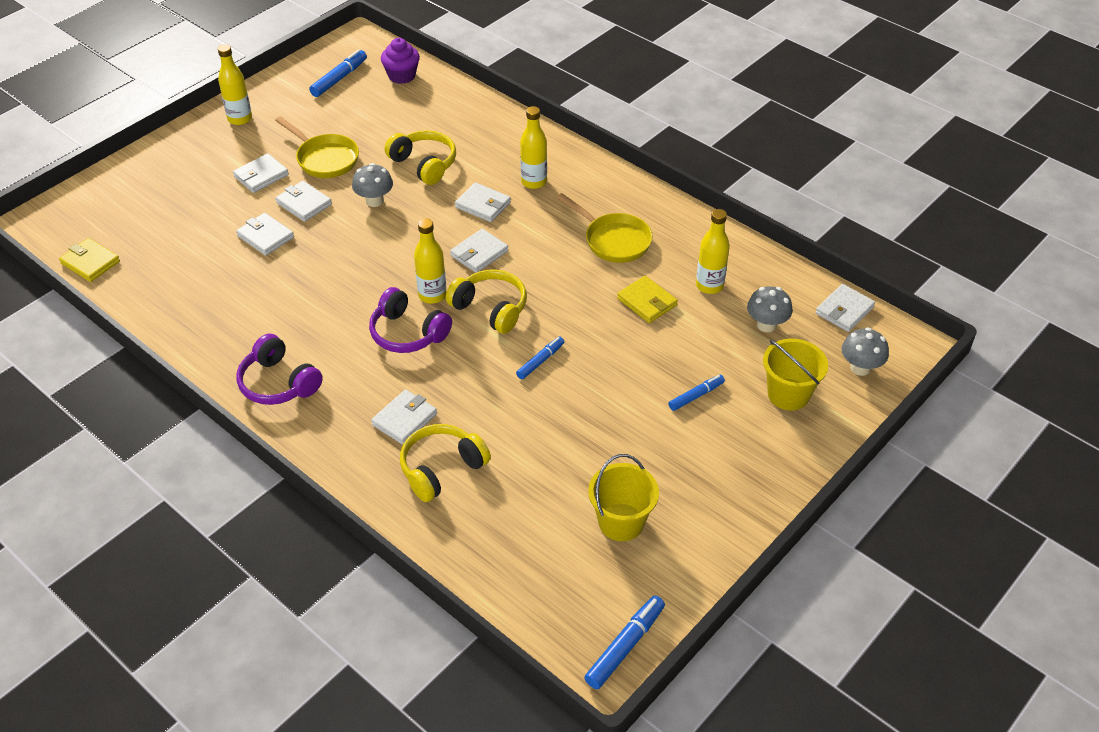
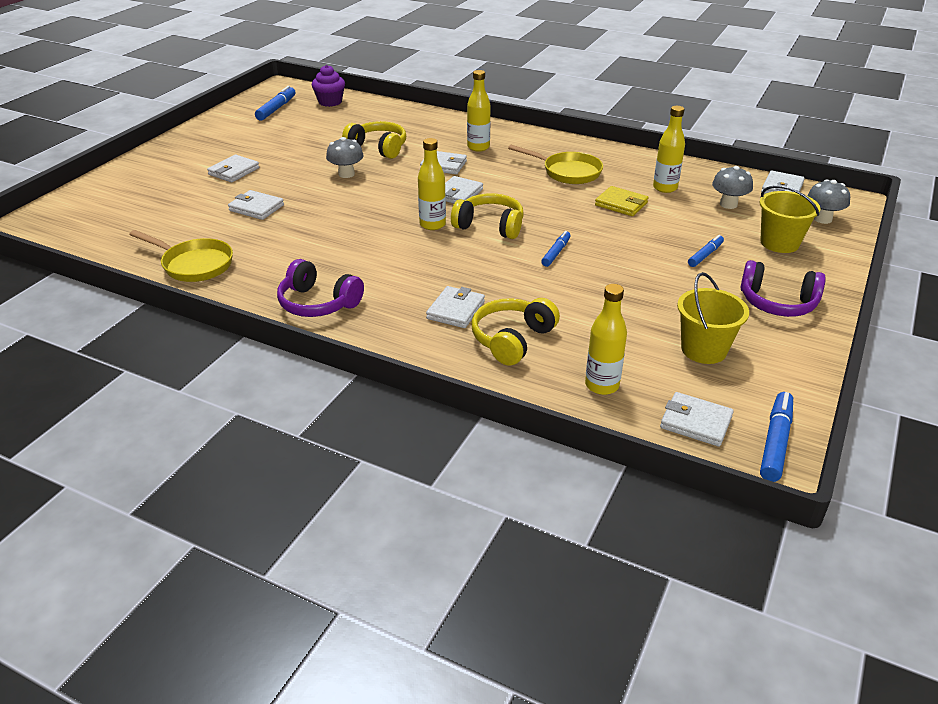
camera: 15 degrees left, 10 degrees down
yellow wallet [59,238,120,282] -> none
yellow bottle [218,44,252,125] -> yellow bottle moved to [585,284,627,395]
yellow pan [275,116,359,178] -> yellow pan moved to [129,230,233,282]
white wallet [275,181,332,222] -> white wallet moved to [660,392,734,447]
purple headphones [369,287,452,353] -> purple headphones moved to [740,260,826,317]

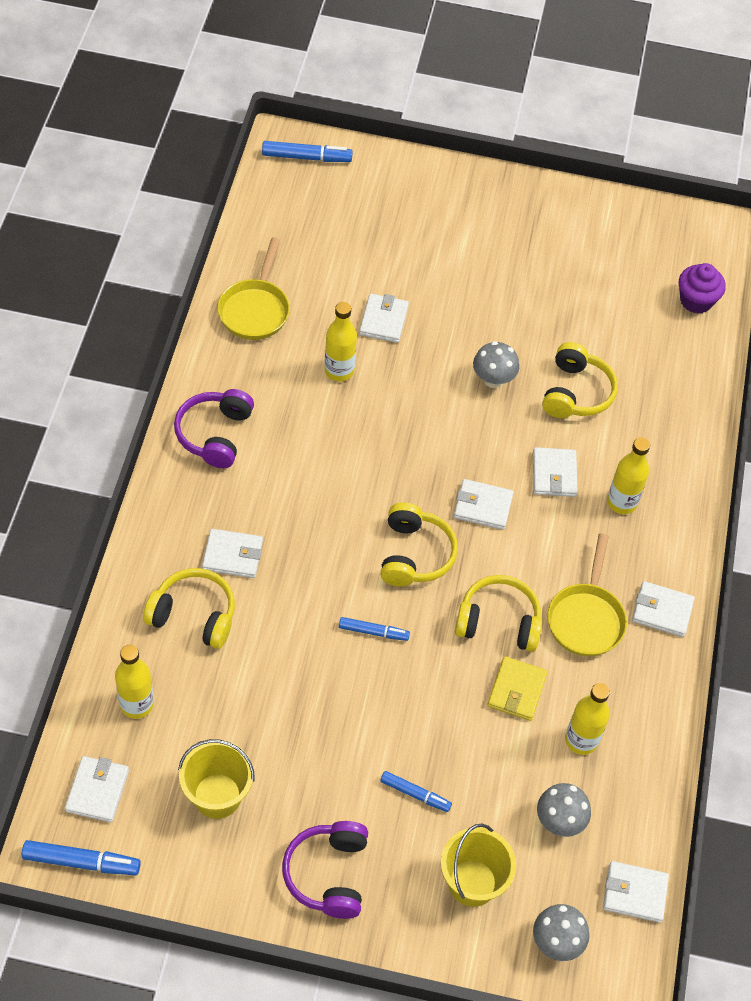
camera: 70 degrees right, 20 degrees up
white wallet [207,155,259,182] -> white wallet moved to [632,581,695,637]
blue marker [255,86,296,121] -> blue marker moved to [262,141,353,162]
yellow bottle [418,138,446,230] -> yellow bottle moved to [324,302,357,382]
none -> yellow headphones [455,575,542,652]

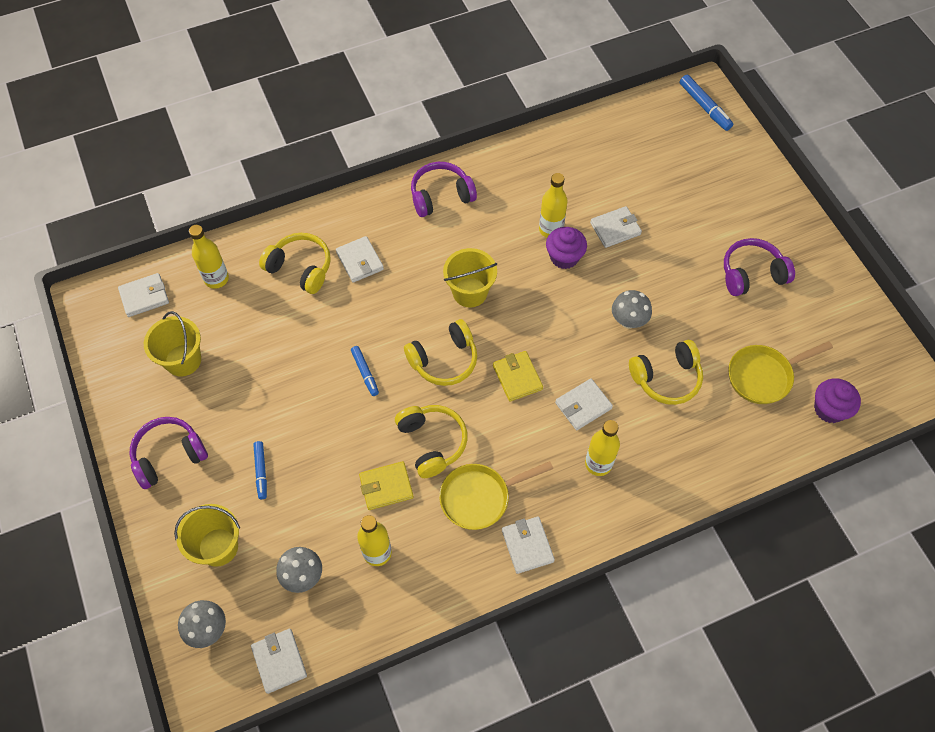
camera: 60 degrees right, 5 degrees up
blue marker [22,840,141,875] -> none
yellow headphones [143,568,235,649] -> yellow headphones turned 45 degrees counterclockwise [259,233,331,294]
yellow pan [218,238,290,340] -> yellow pan moved to [728,341,833,404]
white wallet [454,479,514,530] -> yellow wallet [493,351,543,402]
none -> yellow bucket [443,248,497,308]
none -> purple cupcake [546,227,587,269]
none -> purple headphones [724,238,795,296]

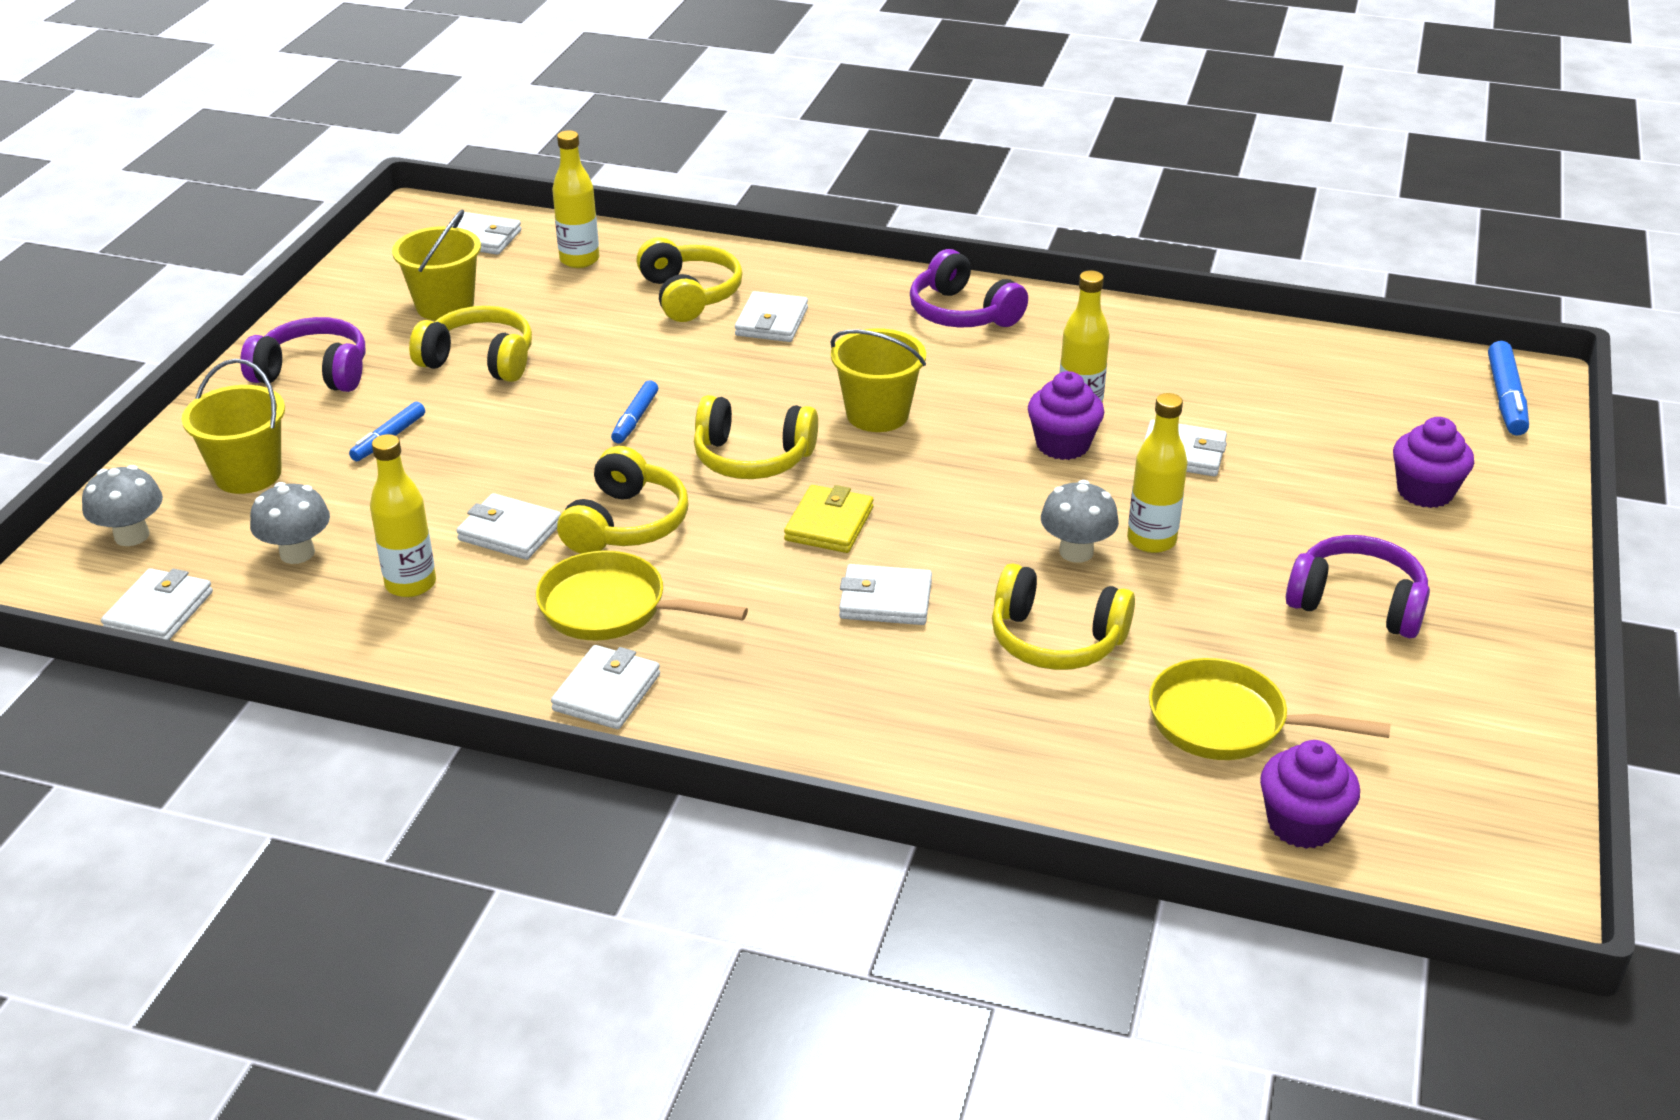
camera: 40 degrees right, 25 degrees down
yellow wallet [359,461,414,510] -> white wallet [456,493,561,560]
purple headphones [411,162,477,217] -> purple headphones turned 150 degrees counterclockwise [910,249,1028,328]
yellow bottle [585,420,620,476] -> yellow bottle moved to [1127,393,1188,553]
none -> yellow headphones [409,306,532,382]
none -> purple cupcake [1393,417,1474,508]

